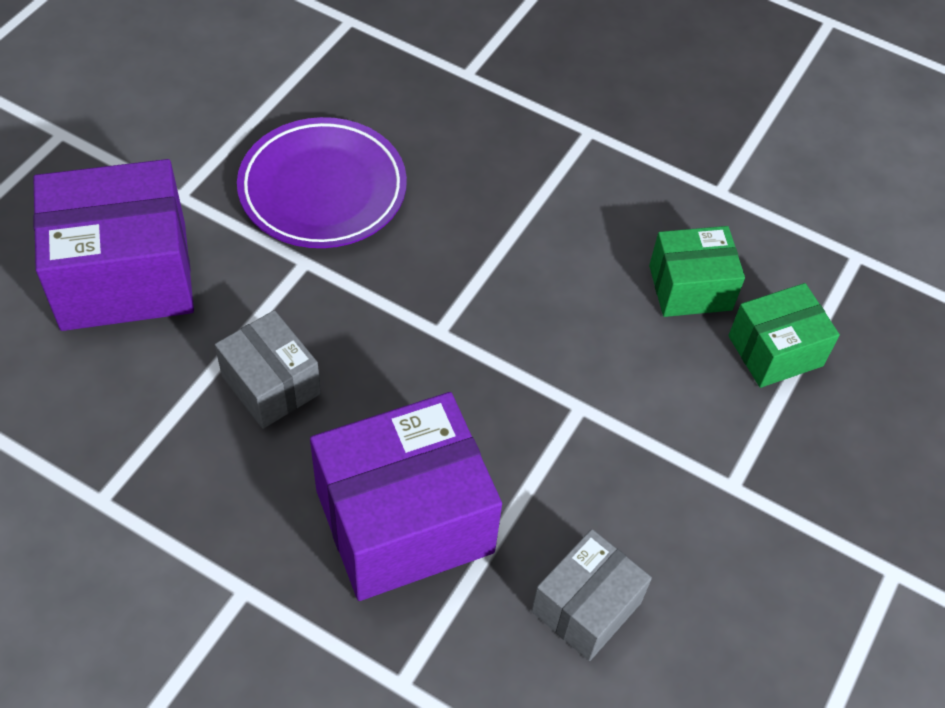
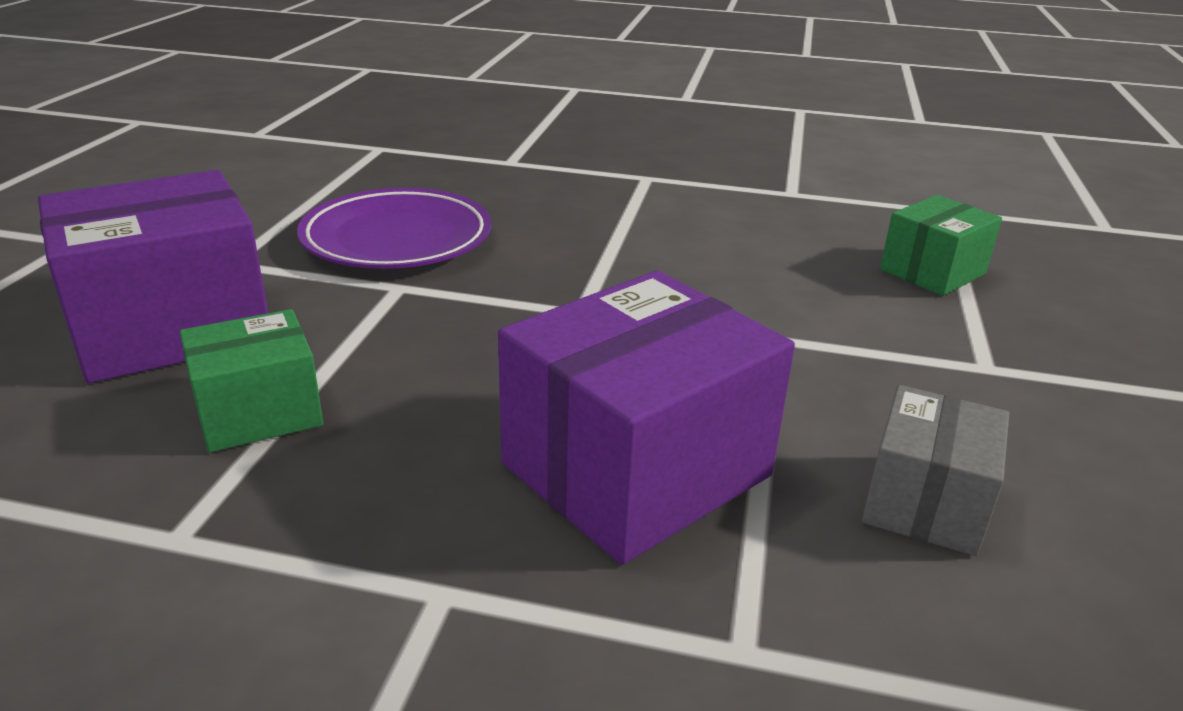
camera: 15 degrees left, 25 degrees down
grey box [215,310,321,429] -> none
green box [649,226,745,317] -> green box moved to [180,309,323,452]

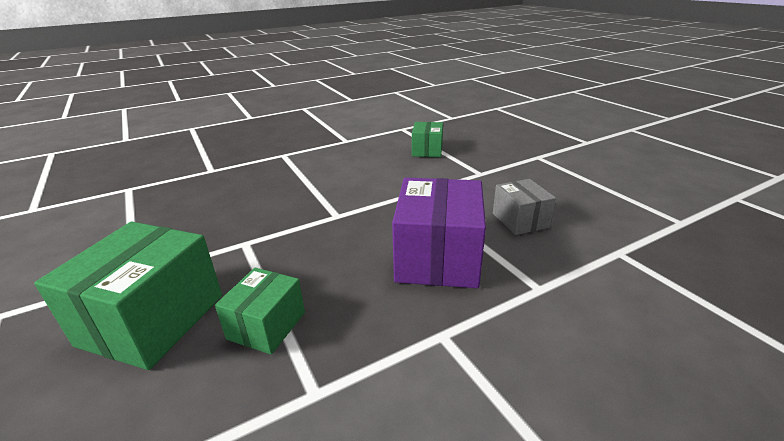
camera: 40 degrees left, 0 degrees up
purple box [38,170,268,383] -> green box [34,222,222,370]
purple plate [297,188,491,269] -> none

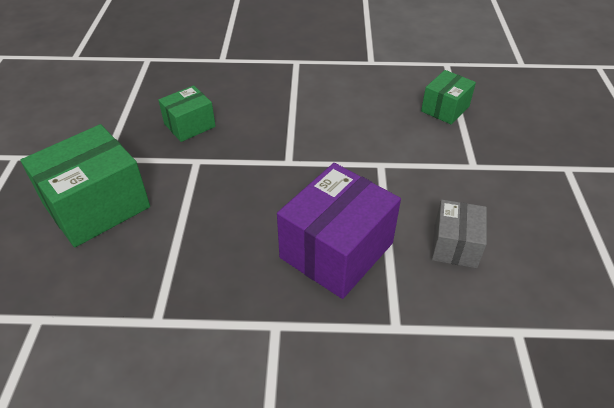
camera: 30 degrees right, 15 degrees up
green box [215,268,305,354] -> green box moved to [158,85,216,142]

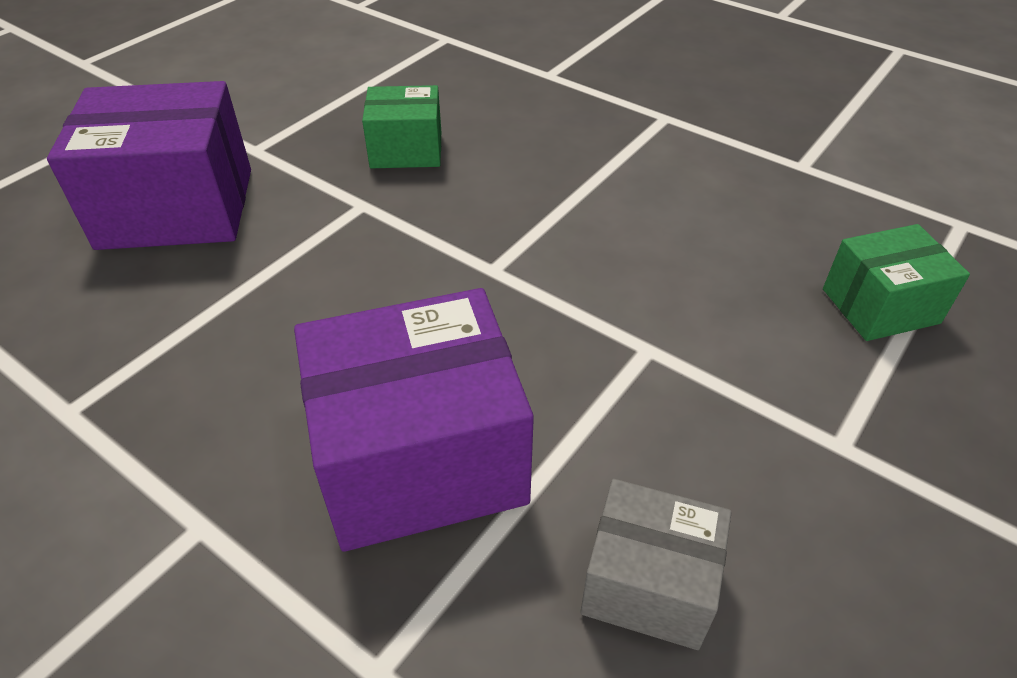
camera: 35 degrees right, 0 degrees up
green box [20,124,150,247] -> purple box [47,81,251,250]
grey box [432,200,487,268] -> grey box turned 60 degrees clockwise [580,479,732,650]

